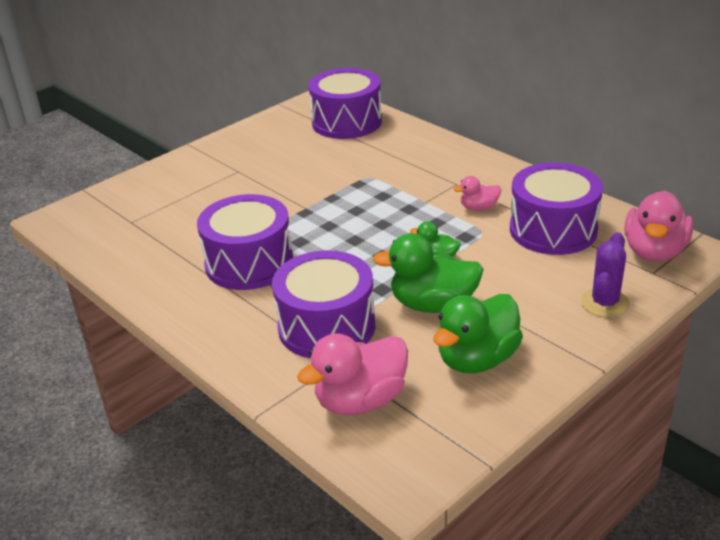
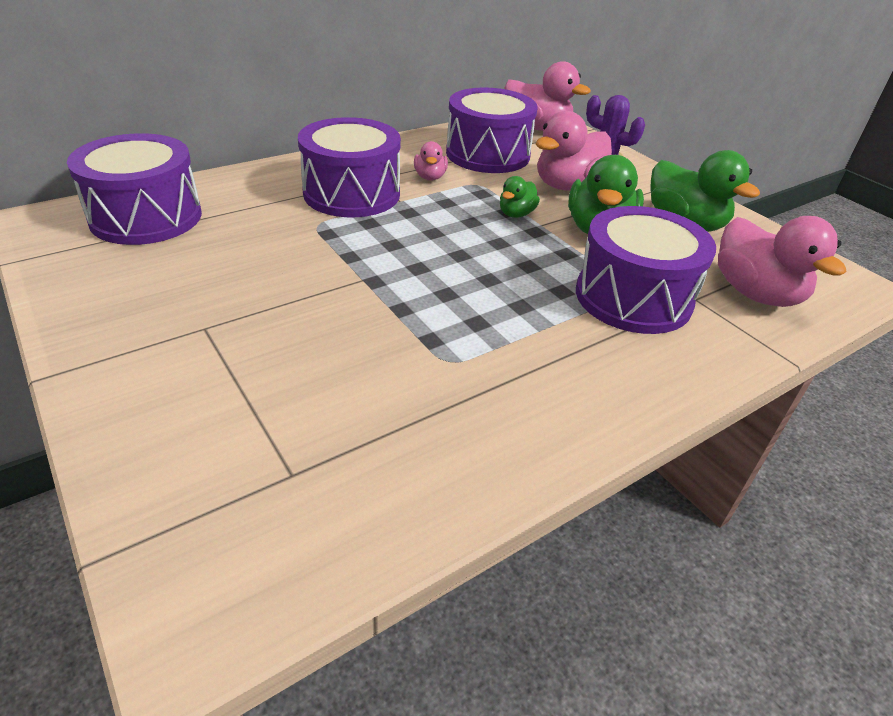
camera: 85 degrees left, 5 degrees up
purple drum [197,194,293,290] -> purple drum moved to [298,117,401,217]
none -> pink duck [536,111,612,190]

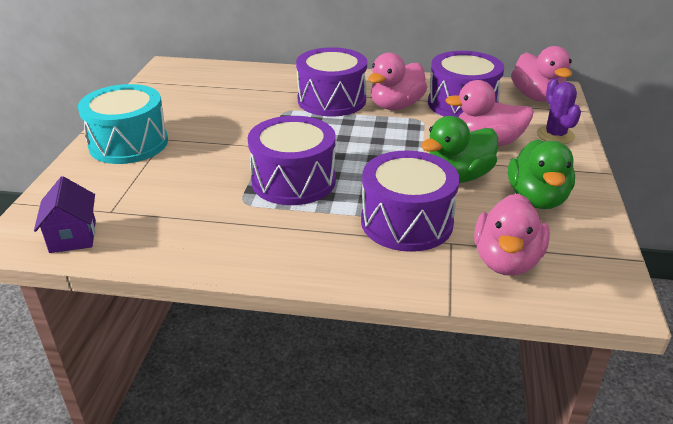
camera: 45 degrees right, 5 degrees down
purple drum [67,133,202,245] -> purple drum moved to [248,116,336,205]
pink duck [414,141,448,181] -> pink duck [368,53,427,110], size x1.92
green duck [500,176,540,218] -> none
none -> purple house [34,176,96,253]
none -> turquoise drum [78,84,168,164]

